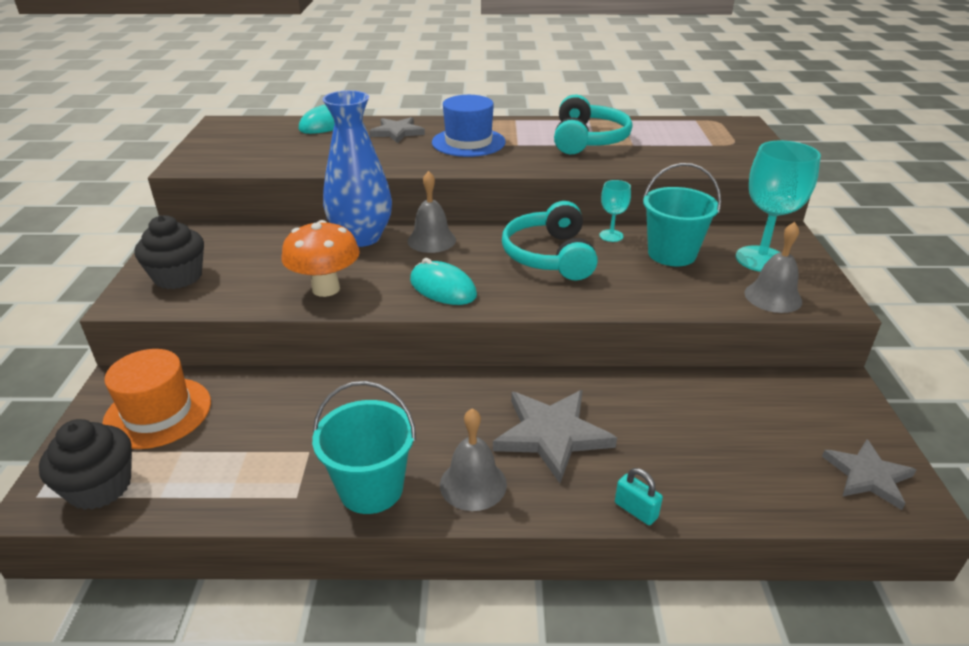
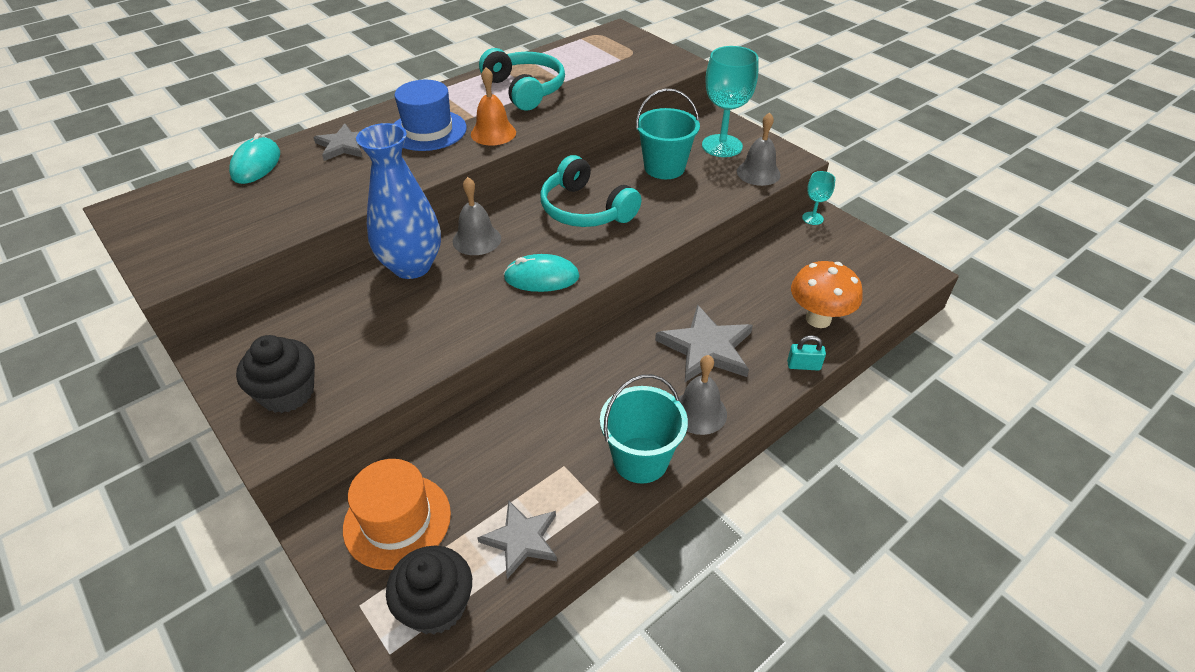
camera: 40 degrees left, 10 degrees up
orange mushroom [281,220,360,297] -> orange mushroom moved to [791,261,863,328]
turquoise goblet [599,180,631,242] -> turquoise goblet moved to [802,171,835,225]
grey star [822,439,916,510] -> grey star moved to [477,500,557,579]
none -> orange bell [471,67,516,145]

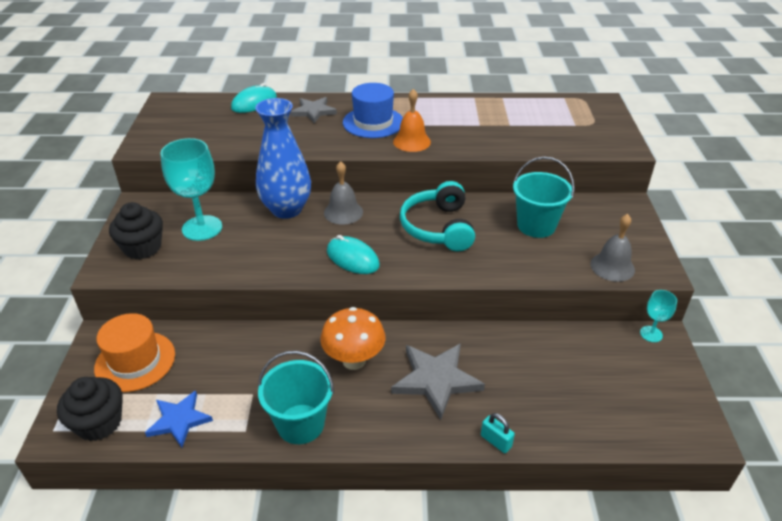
camera: 40 degrees right, 5 degrees down
grey star [477,500,557,579] -> blue star [145,391,213,448]
turquoise headphones [479,48,565,111] -> none
grey bell [679,355,727,435] -> none
turquoise goblet [702,46,758,157] -> turquoise goblet moved to [160,138,222,241]
orange mushroom [791,261,863,328] -> orange mushroom moved to [320,307,386,370]

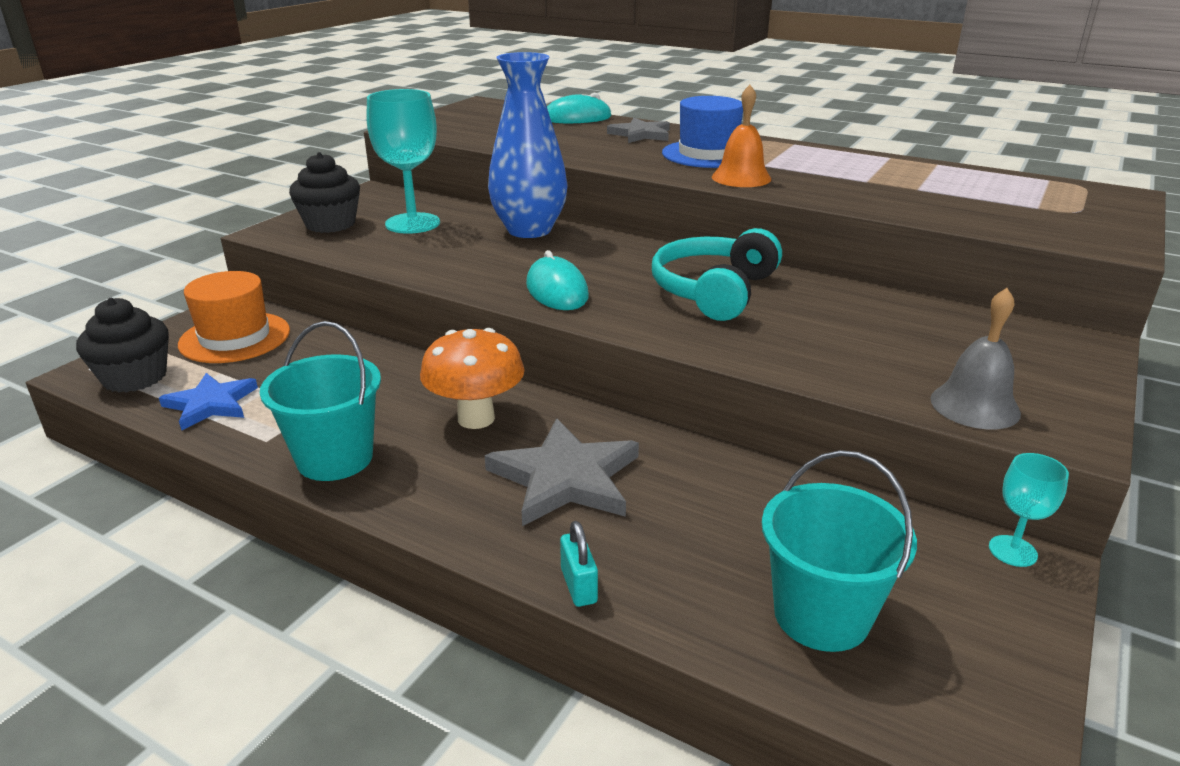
camera: 30 degrees right, 10 degrees down
grey bell [324,161,363,225] -> none
turquoise bucket [513,157,575,238] -> turquoise bucket moved to [762,450,917,652]

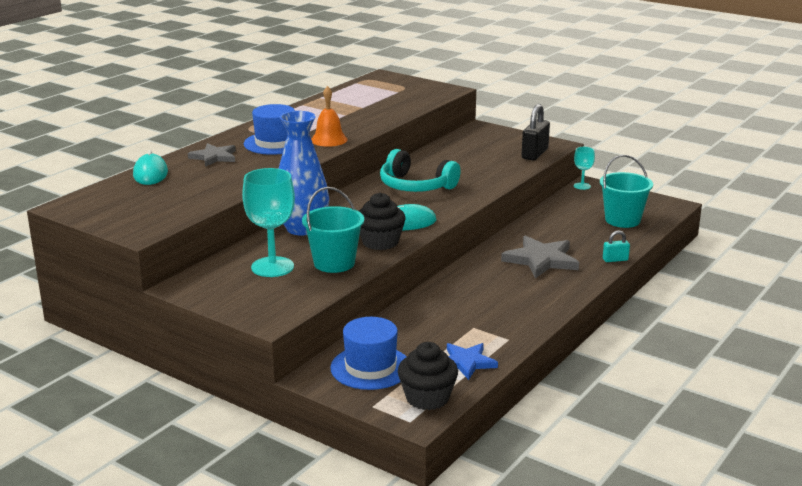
camera: 85 degrees left, 5 degrees down
orange hat [178,271,290,363] -> blue hat [330,317,406,390]
turquoise bucket [260,321,381,481] -> turquoise bucket moved to [302,187,364,273]
black cupcake [289,152,360,233] -> black cupcake moved to [359,193,406,250]
orange mushroom [420,328,525,429] -> none
grey bell [930,288,1021,429] -> black padlock [521,104,550,160]

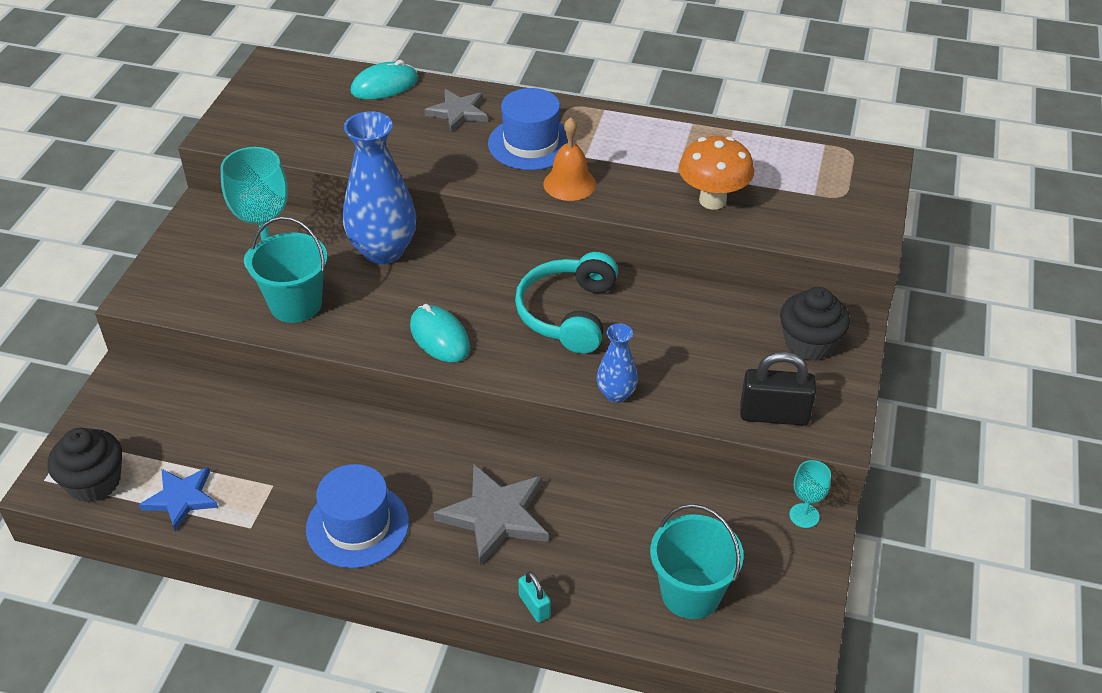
camera: 70 degrees right, 20 degrees up
blue hat [330,317,406,390] -> blue hat moved to [306,464,409,568]
black cupcake [359,193,406,250] -> black cupcake moved to [780,287,850,361]
none -> blue vase [597,323,638,403]
none -> orange mushroom [679,136,754,210]

